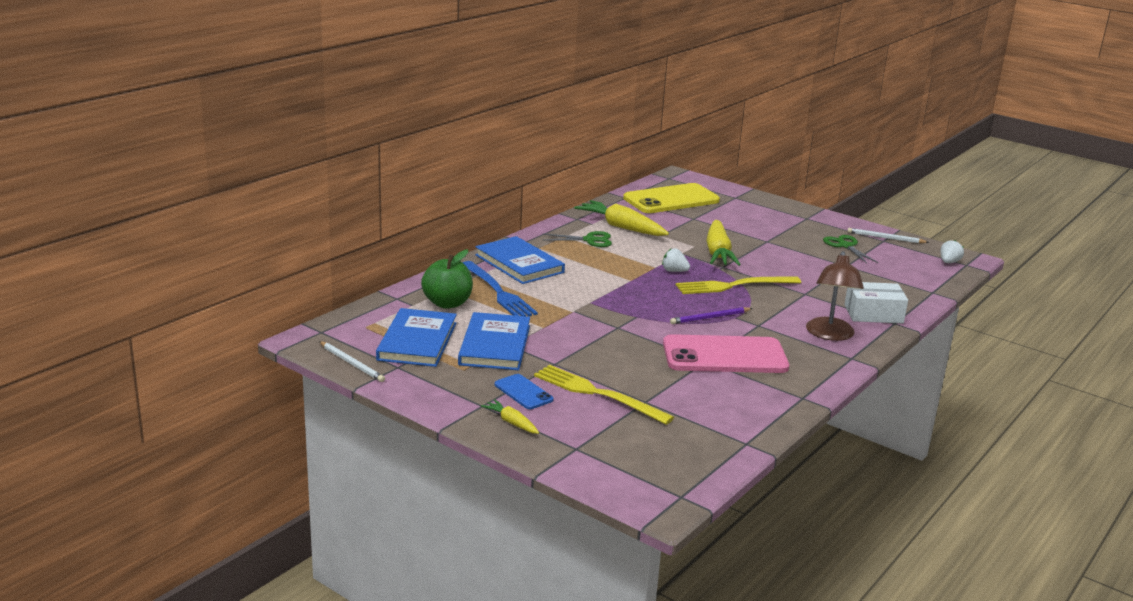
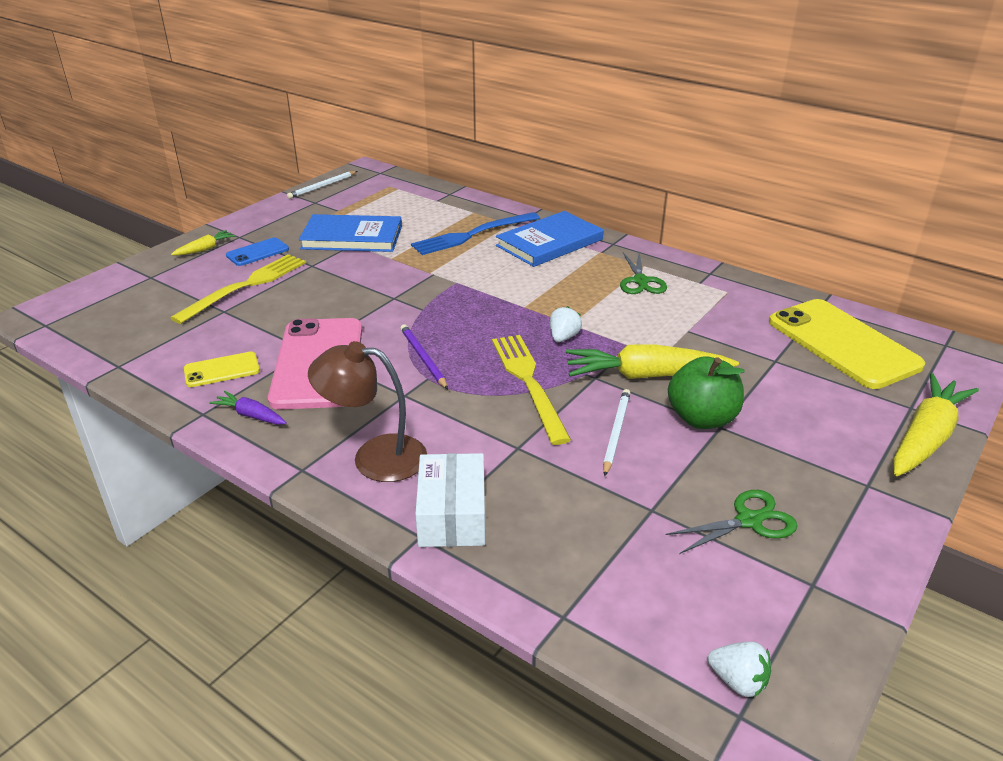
camera: 90 degrees right, 10 degrees up
blue book [376,308,457,367] -> none
green apple [421,249,473,309] -> green apple moved to [668,356,744,429]
yellow carrot [574,200,669,236] -> yellow carrot moved to [893,373,979,476]
white pencil [847,228,929,243] -> white pencil moved to [603,389,630,476]
none -> yellow phone [184,352,260,387]
none -> purple carrot [209,391,287,425]

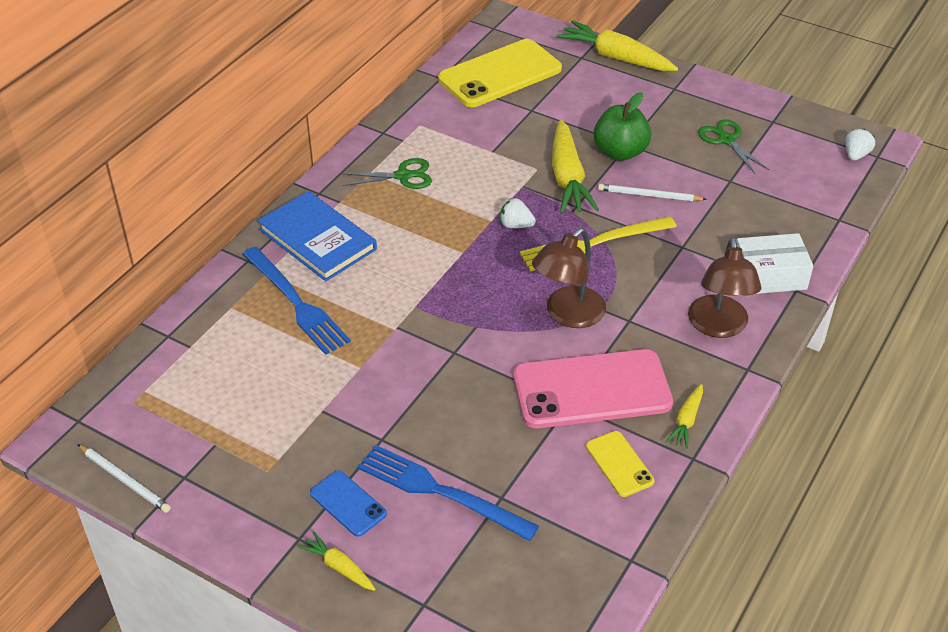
camera: 95 degrees left, 10 degrees up
yellow fork [170,254,306,324] -> blue fork [358,445,539,541]
purple carrot [209,391,287,425] -> yellow carrot [666,384,703,448]
blue book [299,214,402,252] -> none
purple pencil [400,325,448,389] -> brown lamp [532,228,606,328]

